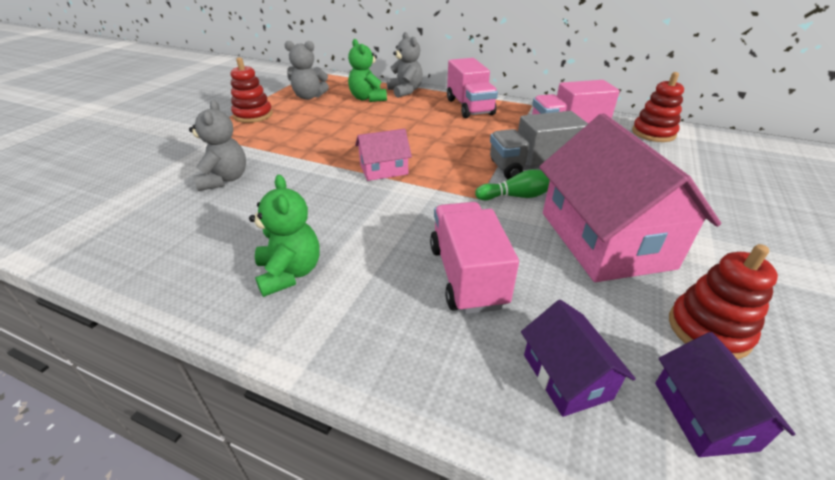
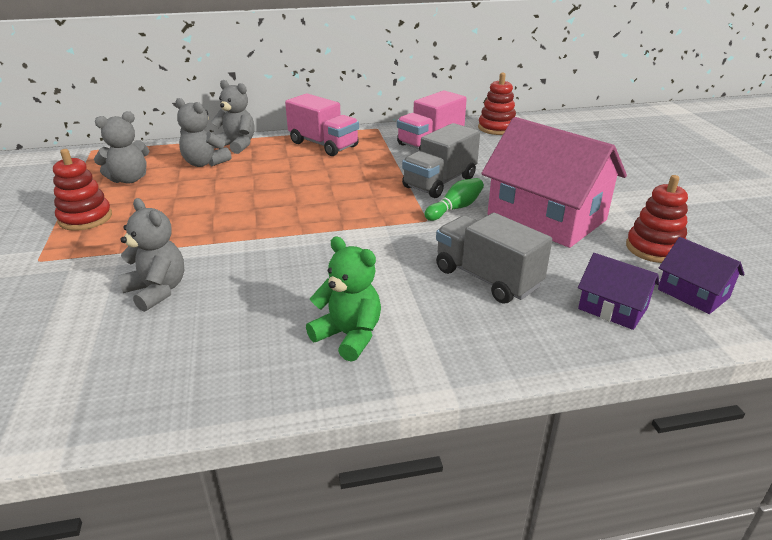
camera: 35 degrees left, 5 degrees down
green teddy bear [348,39,387,102] -> grey teddy bear [175,98,231,167]
pink house [355,129,412,181] -> none
pink truck [430,202,519,314] -> grey truck [436,213,552,304]

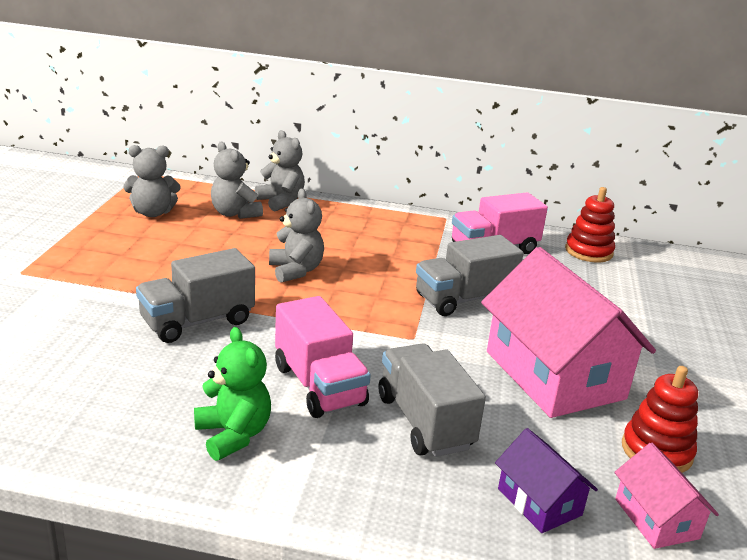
camera: 20 degrees right, 5 degrees down
red stacking toy [53,149,112,231] -> none
grey teddy bear [118,198,184,312] -> grey teddy bear moved to [269,189,324,283]
pink truck [285,93,359,156] -> pink truck moved to [275,296,371,418]
green bowling pin [425,178,484,221] -> none
purple house [658,237,745,314] -> pink house [614,442,719,549]
none -> grey truck [136,248,255,343]

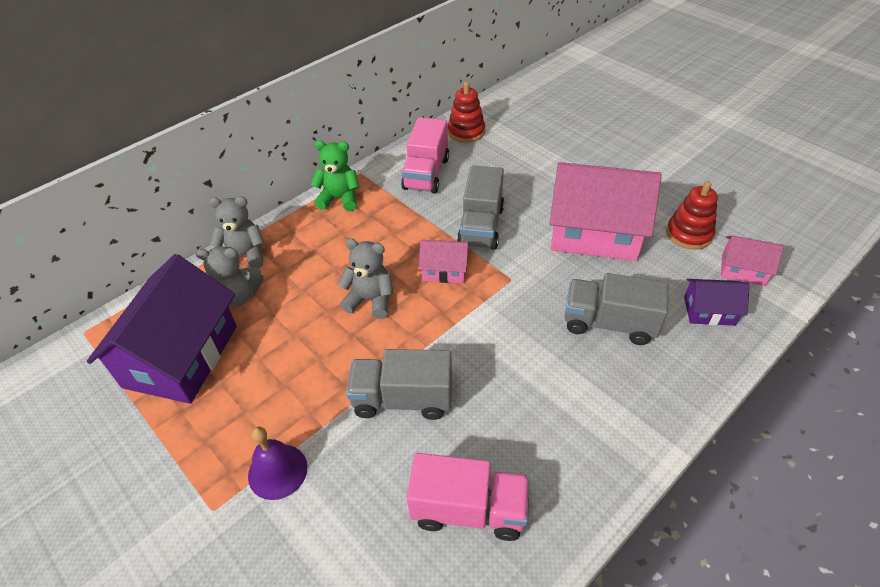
camera: 50 degrees left, 20 degrees up
grey teddy bear [123,145,180,217] -> purple house [87,254,237,404]
grey truck [136,248,255,343] -> grey truck turned 90 degrees clockwise [346,349,452,420]
green teddy bear [194,327,271,461] -> green teddy bear moved to [310,140,360,211]
pink truck [275,296,371,418] -> pink truck moved to [407,453,530,541]
none -> purple bell [248,427,307,500]
none -> pink house [419,240,469,283]

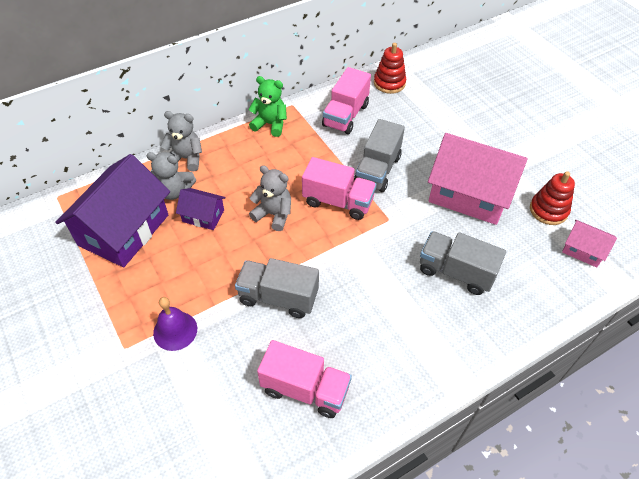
camera: 10 degrees right, 5 degrees up
pink house [419,240,469,283] -> pink truck [302,157,377,220]
purple house [684,279,750,326] -> purple house moved to [176,188,226,230]

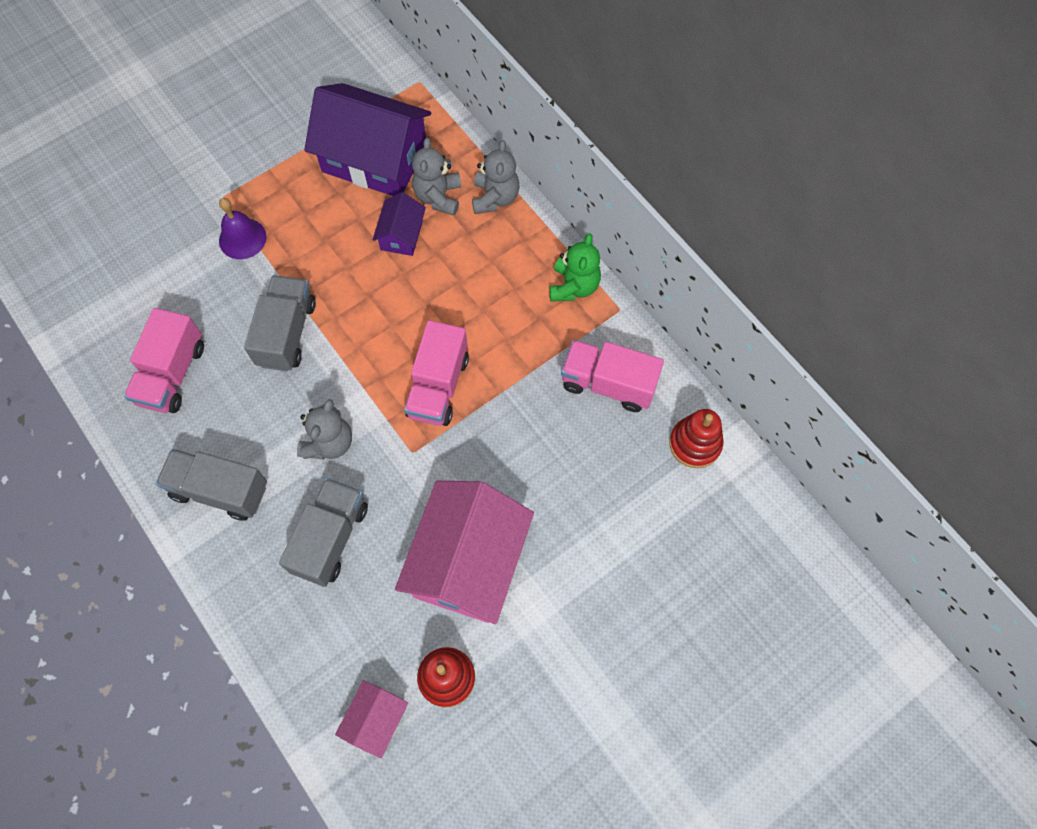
camera: 85 degrees right, 15 degrees up
grey teddy bear [249,165,291,231] -> grey teddy bear moved to [297,399,352,459]
grey truck [354,119,405,192] -> grey truck moved to [156,449,267,521]

